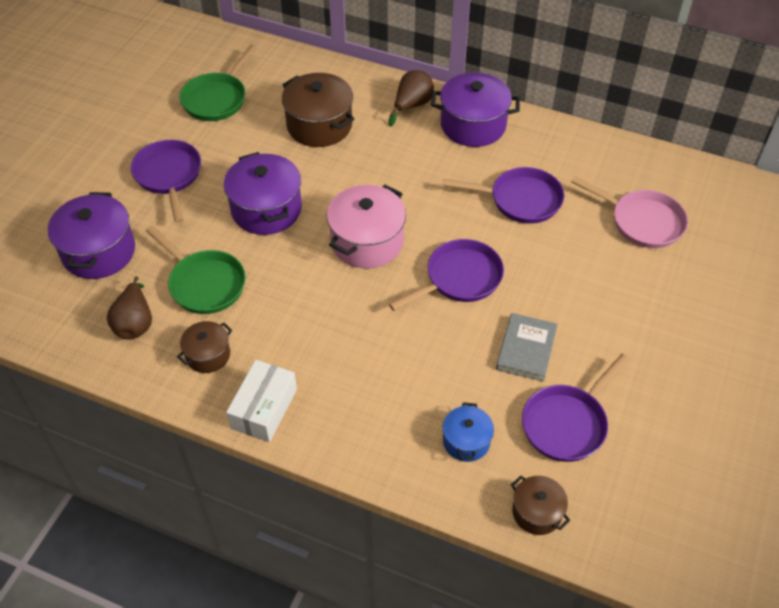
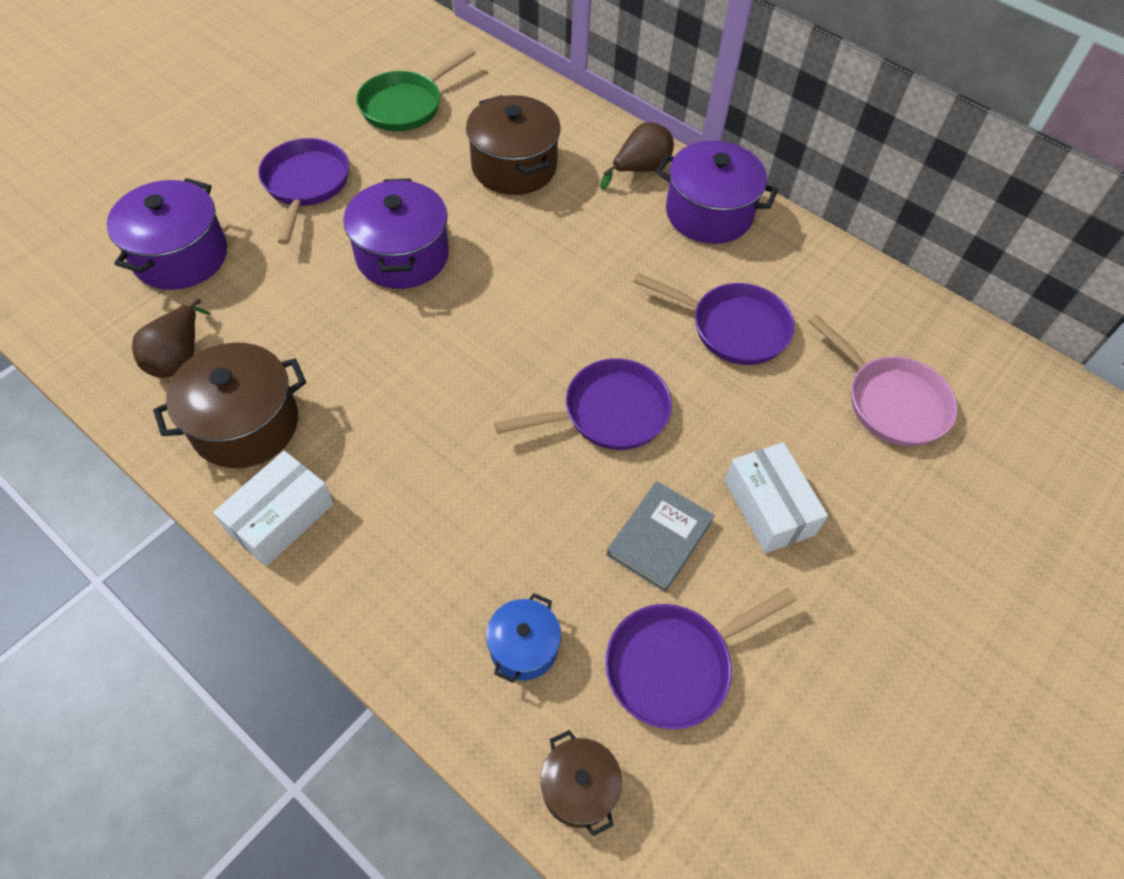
camera: 15 degrees right, 5 degrees up
green pan [146,226,246,314] -> none
brown pot [177,321,232,373] -> brown pot [153,342,306,468], size x1.78
pink pot [327,185,406,269] -> none
none -> white box [725,442,828,553]

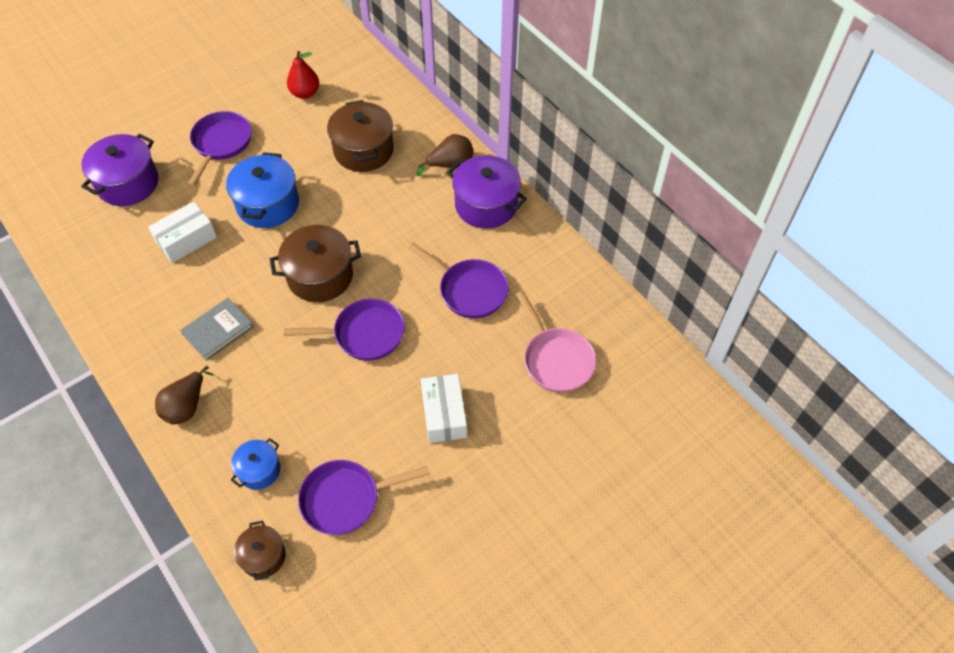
camera: 15 degrees right, 0 degrees up
brown pear [132,298,210,378] -> brown pear moved to [155,366,214,425]
brown pot [153,342,306,468] -> brown pot moved to [270,225,361,302]
white box [213,451,334,567] -> white box moved to [148,202,217,263]
purple pot [344,178,449,289] -> blue pot [226,152,299,228]
green pan [356,48,476,131] -> red pear [287,51,319,99]
grey book [607,481,715,592] -> grey book moved to [180,298,253,361]

